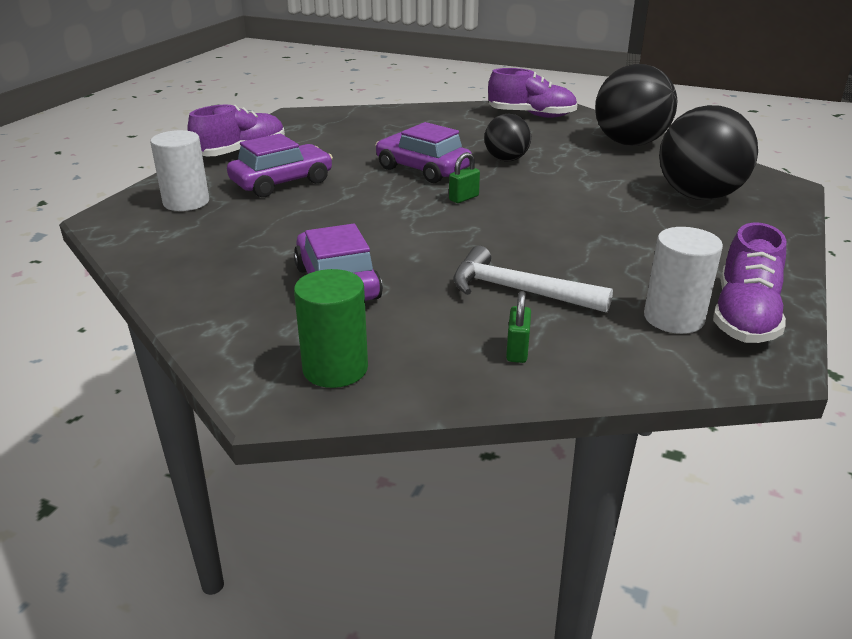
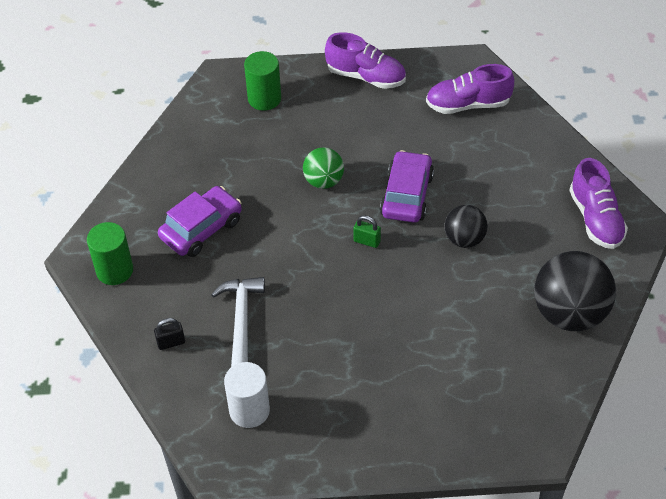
camera: 65 degrees right, 20 degrees up
white cylinder [150,130,209,211] -> green cylinder [244,51,281,111]
purple car [227,134,333,197] -> none
green padlock [506,291,531,363] -> black padlock [154,318,185,350]
black ball [659,105,758,200] -> none
purple shoe [713,222,786,343] -> purple shoe moved to [426,64,514,114]
none -> green ball [303,147,344,189]

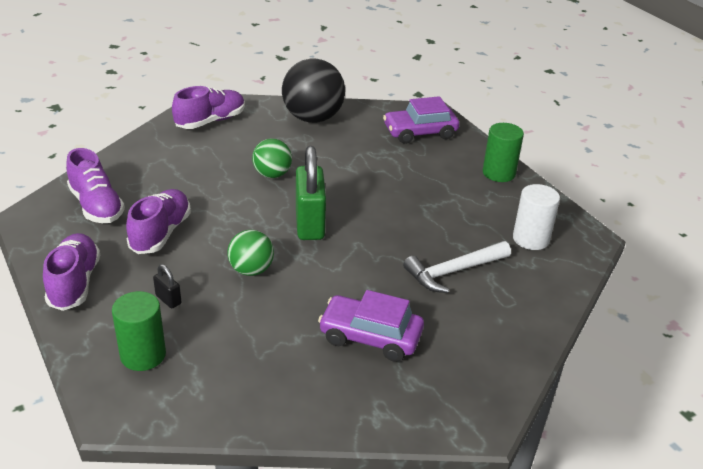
camera: 120 degrees left, 15 degrees down
green cylinder [87,222,133,285] -> green cylinder moved to [483,123,524,182]
black padlock [154,318,185,350] -> black padlock moved to [153,264,181,309]
green padlock [353,215,381,248] -> green padlock [296,146,326,240], size x2.25
purple car [380,150,434,222] -> purple car moved to [383,96,459,144]
black ball [444,205,488,248] -> green ball [252,139,292,178]
none -> purple shoe [126,189,191,254]

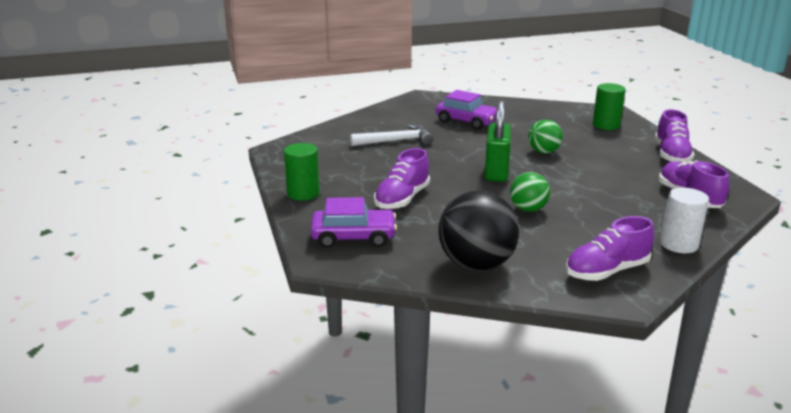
camera: 165 degrees left, 10 degrees down
purple shoe [126,189,191,254] -> purple shoe moved to [374,148,430,210]
black padlock [153,264,181,309] -> none
white cylinder [513,184,560,250] -> white cylinder moved to [660,188,709,253]

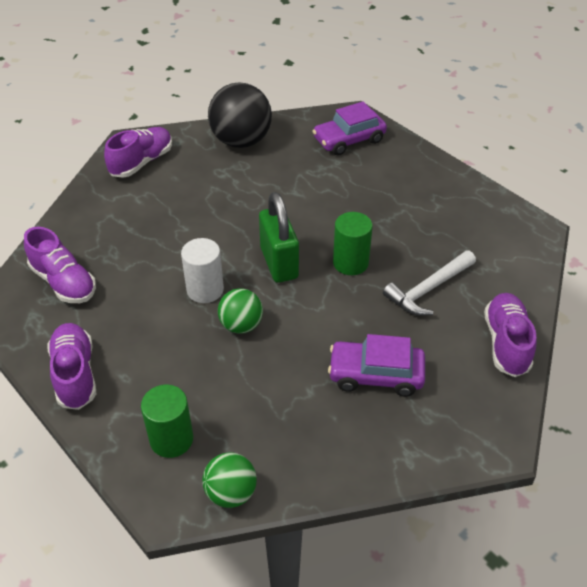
camera: 155 degrees right, 20 degrees up
green cylinder [284,143,320,201] -> green cylinder moved to [333,212,373,275]
purple shoe [374,148,430,210] -> purple shoe moved to [484,293,536,377]
green ball [510,172,550,212] -> green ball moved to [202,452,257,508]
white cylinder [660,188,709,253] -> white cylinder moved to [181,238,224,303]

